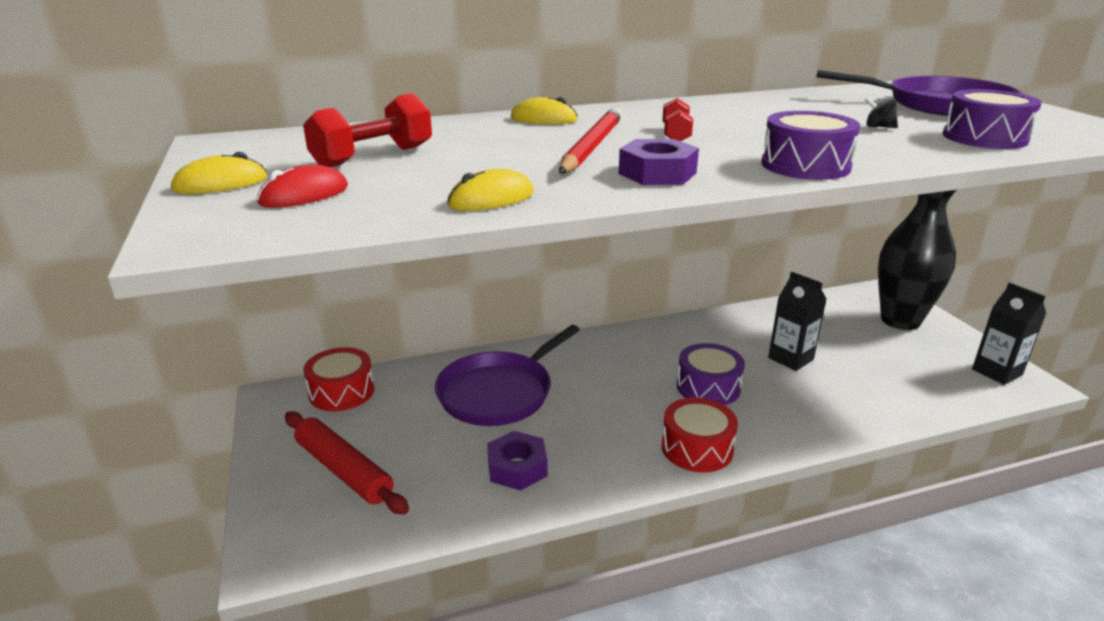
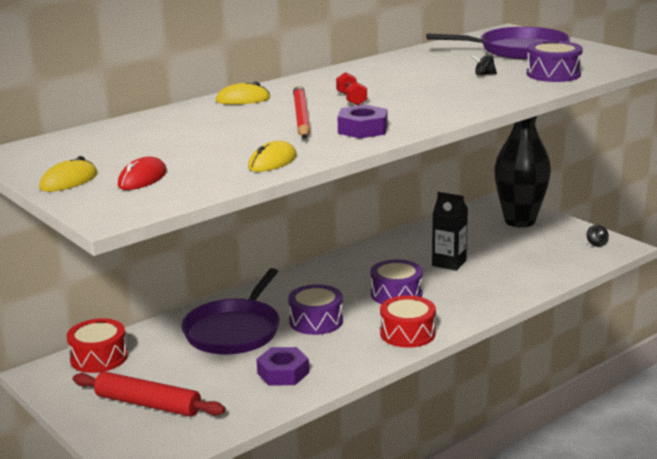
camera: 20 degrees left, 5 degrees down
red dumbbell [303,93,432,167] -> none
purple drum [761,111,860,180] -> purple drum moved to [288,284,343,335]
black carton [972,282,1046,385] -> black spinning top [587,225,609,247]

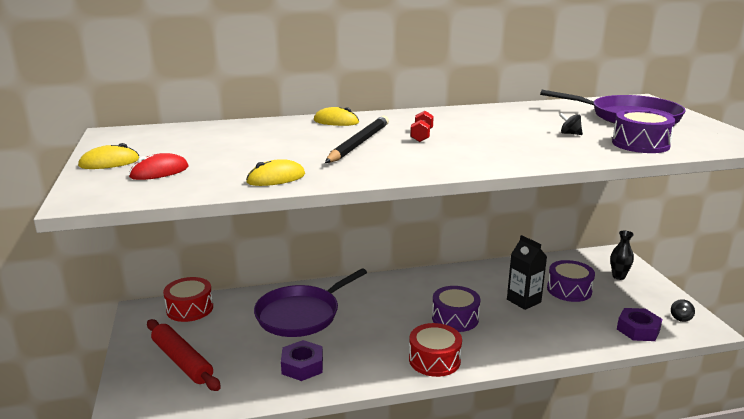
camera: 25 degrees right, 0 degrees up
purple drum [288,284,343,335] -> purple drum moved to [547,260,595,302]
red pencil [293,84,310,139] -> black pencil [325,116,389,163]
purple nut [337,105,388,139] -> purple nut moved to [617,308,662,341]
black vase [494,116,551,227] -> black vase [610,231,634,280], size x0.42

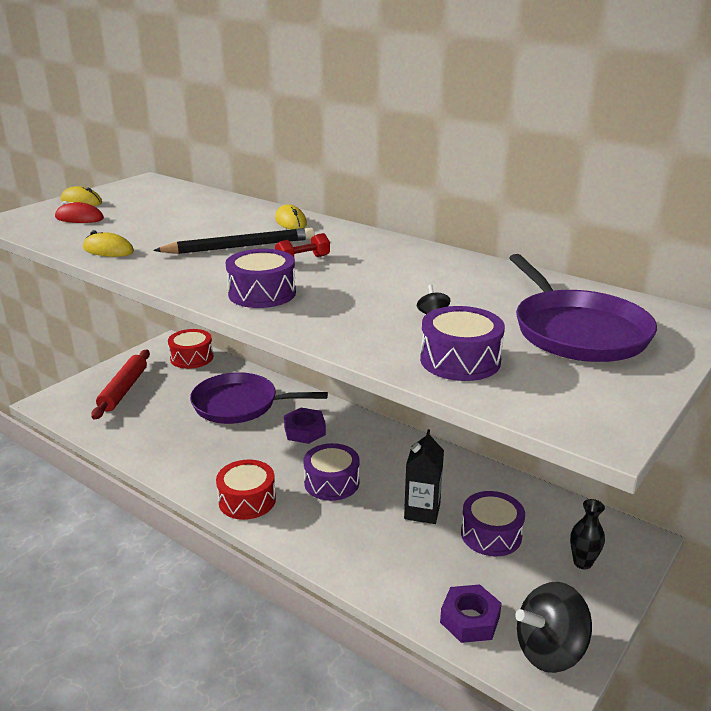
camera: 50 degrees right, 5 degrees up
purple nut [281,340,323,381] -> purple nut moved to [284,408,326,444]
black spinning top [671,299,695,322] -> black spinning top [515,582,592,673], size x2.49
none -> purple drum [225,249,296,308]

